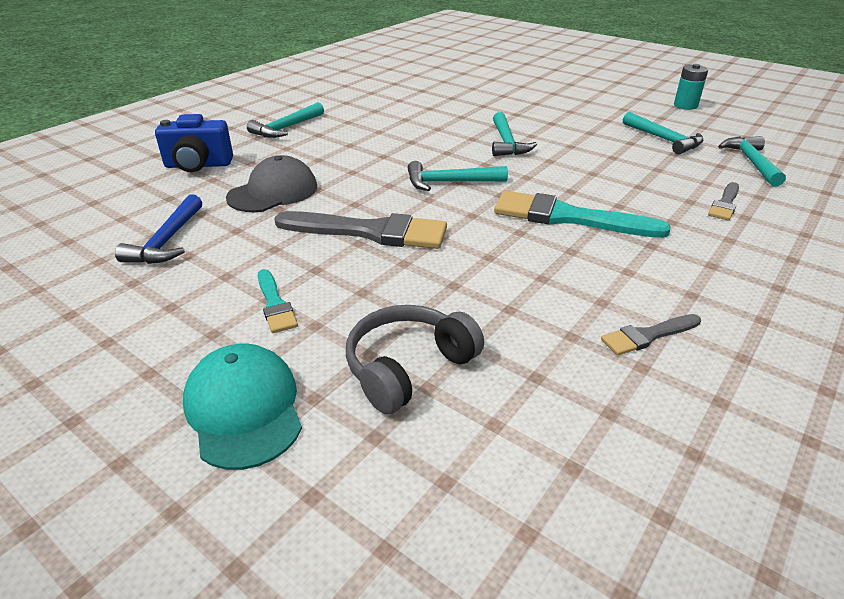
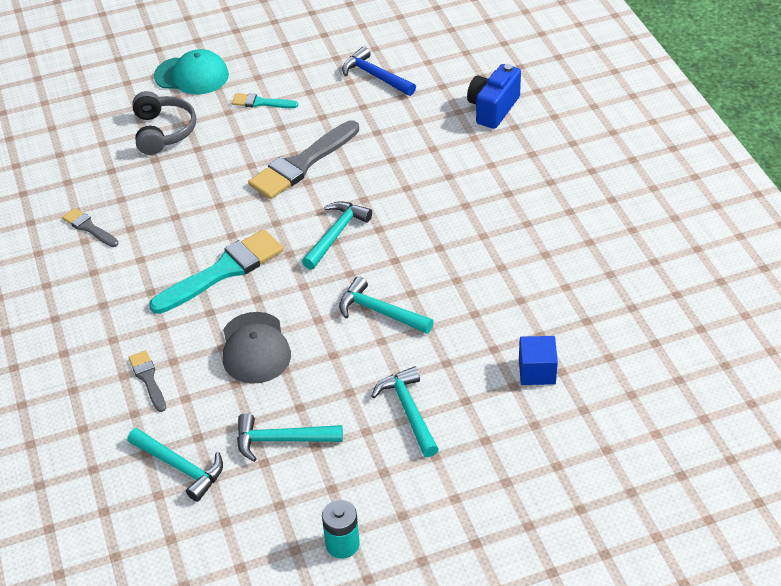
camera: 125 degrees right, 10 degrees up
grey cap [226,155,317,212] -> grey cap moved to [223,312,291,384]
turquoise hammer [247,102,324,138] -> turquoise hammer moved to [371,366,439,457]
grey brush [601,314,701,355] -> grey brush turned 60 degrees counterclockwise [62,208,118,247]
none -> blue cube [519,336,558,385]

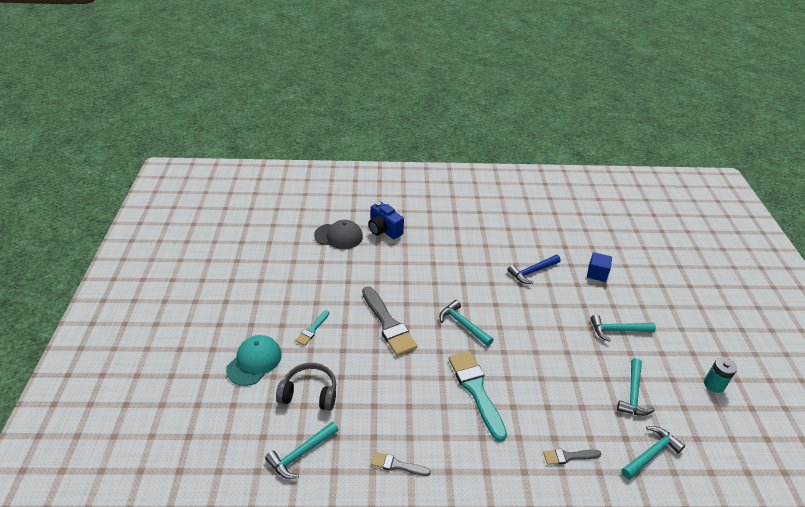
camera: 75 degrees left, 5 degrees down
grey brush [62,208,118,247] -> grey brush turned 45 degrees clockwise [371,452,431,476]
grey cap [223,312,291,384] -> grey cap moved to [314,220,363,249]
turquoise hammer [339,276,434,334] -> turquoise hammer moved to [265,422,338,479]
blue hammer [342,46,416,96] -> blue hammer moved to [507,255,561,284]

